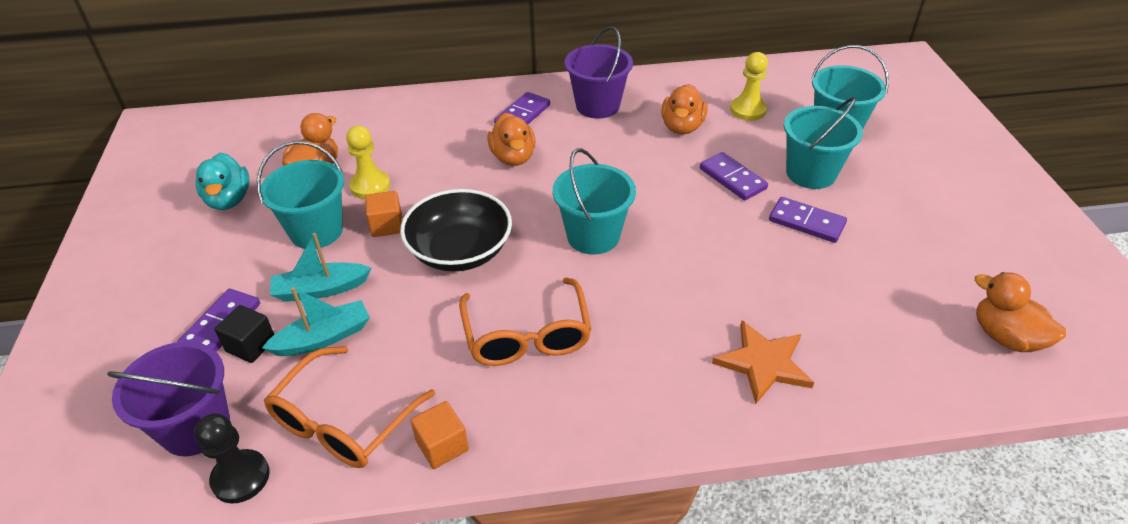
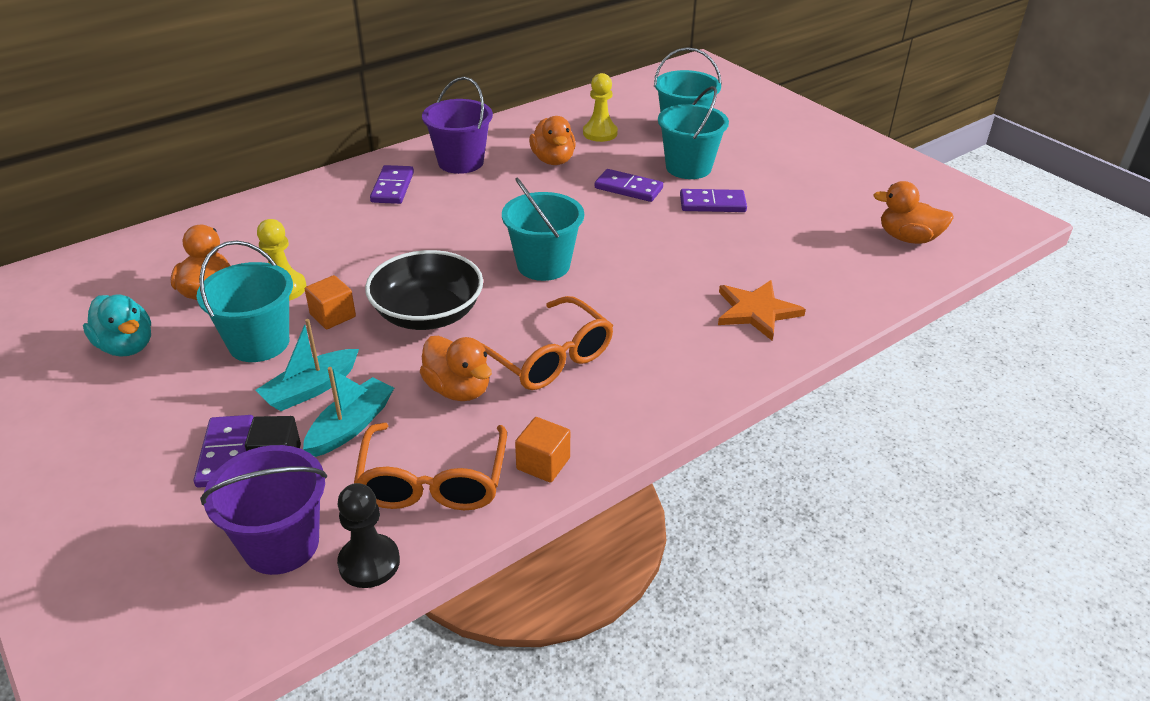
camera: 30 degrees left, 5 degrees down
orange duck [487,113,536,166] -> orange duck moved to [420,336,492,401]

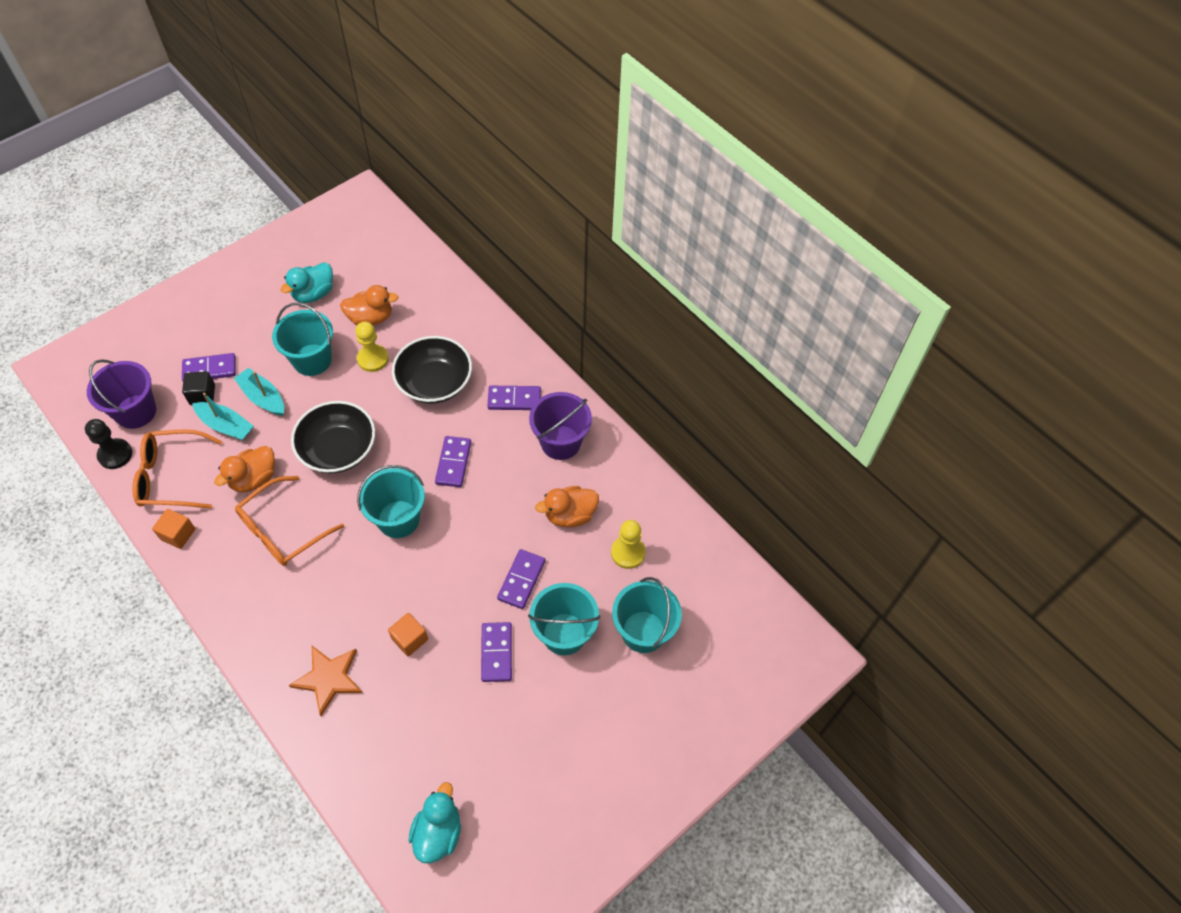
camera: 85 degrees right, 20 degrees up
orange cube [305,275,356,329] -> orange cube moved to [388,613,428,657]
orange duck [873,181,954,244] -> turquoise duck [409,782,461,863]
none -> black bowl [392,336,472,404]
none -> purple domino [435,436,471,487]

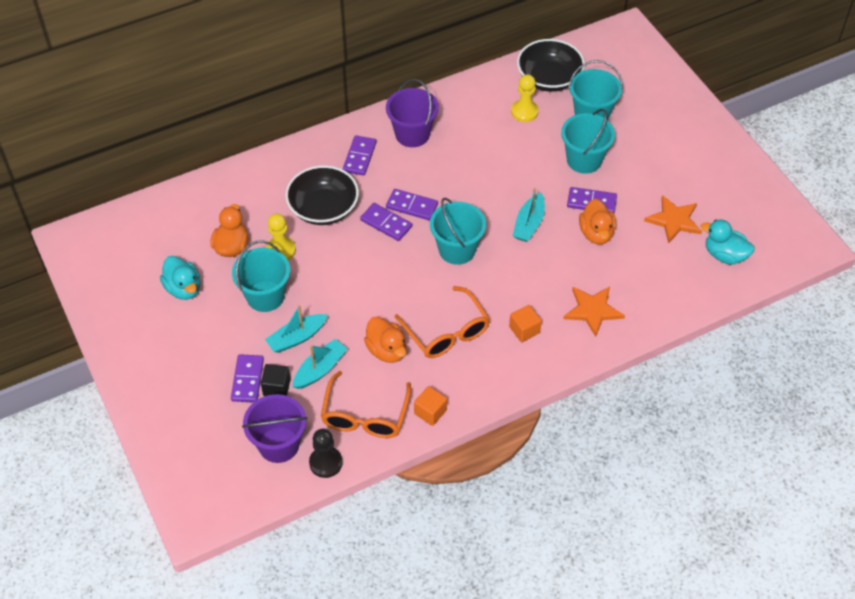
camera: 75 degrees left, 5 degrees down
black bowl [291,401,375,473] -> black bowl moved to [517,39,585,92]
orange cube [388,613,428,657] -> orange cube moved to [509,305,542,342]
purple domino [497,549,545,609] -> purple domino moved to [360,203,412,241]
orange duck [535,486,599,527] -> orange duck moved to [579,199,616,245]
none -> turquoise boat [513,188,545,242]
none -> orange star [644,195,702,244]

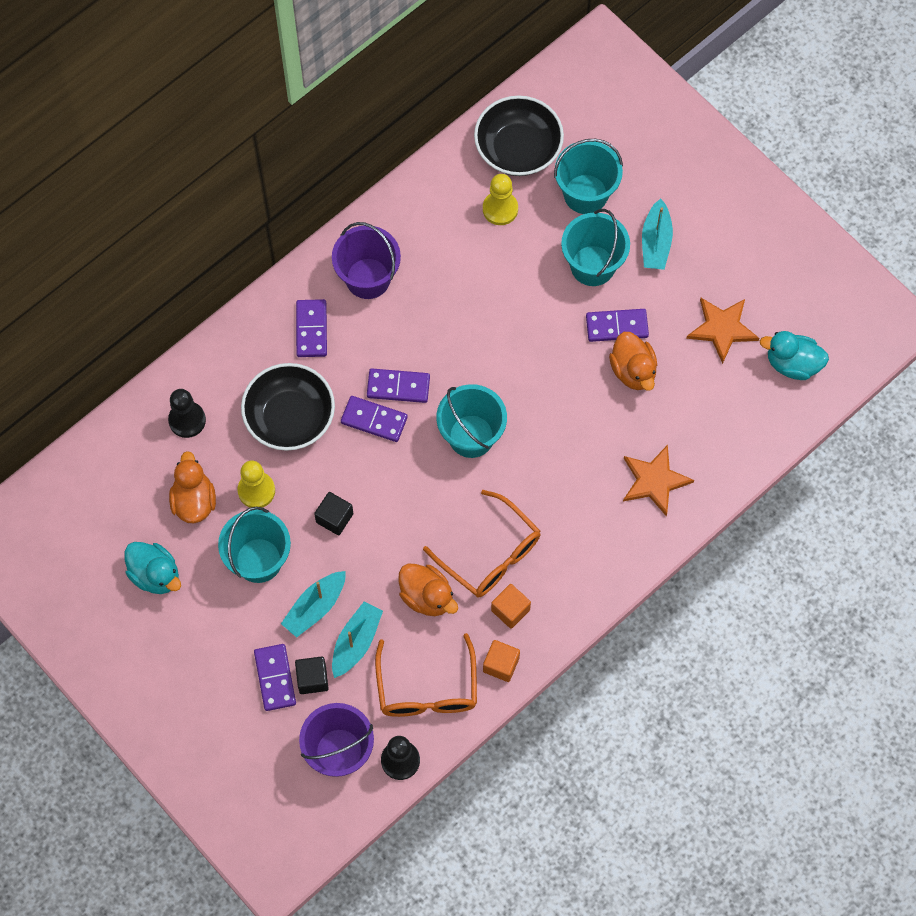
camera: 15 degrees left, 15 degrees up
orange cube [509,305,542,342] -> orange cube moved to [491,584,531,629]
turquoise boat [513,188,545,242] -> turquoise boat moved to [642,198,673,270]
none -> black pawn [168,389,206,438]
none -> black cube [314,492,353,535]

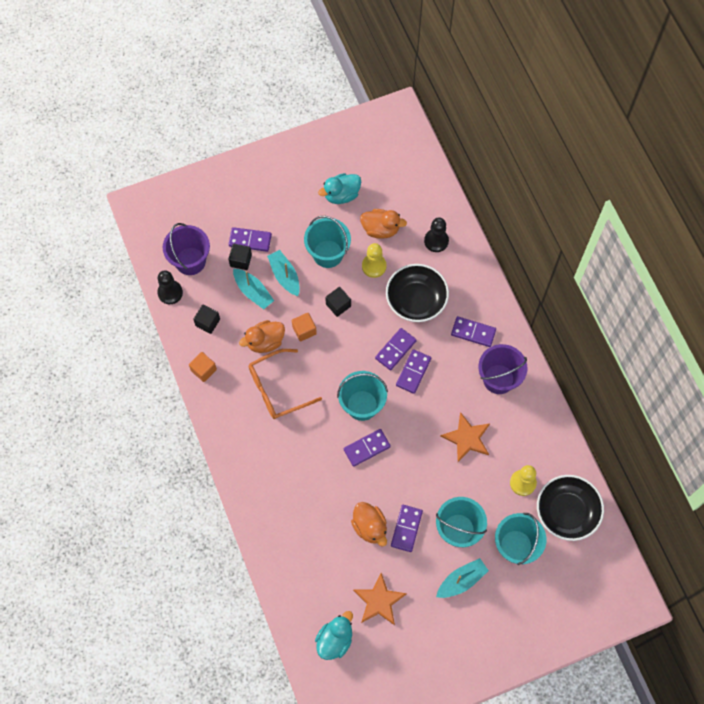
camera: 110 degrees right, 0 degrees up
orange glasses [375,633,477,717] -> black cube [193,305,220,334]
orange cube [491,584,531,629] -> orange cube moved to [292,313,317,342]
orange duck [609,332,657,391] -> orange duck turned 120 degrees counterclockwise [351,502,387,546]
orange star [623,445,694,517] -> orange star moved to [440,412,490,462]
turquoise boat [642,198,673,270] -> turquoise boat turned 120 degrees clockwise [436,558,489,598]
none -> purple domino [344,429,391,467]

